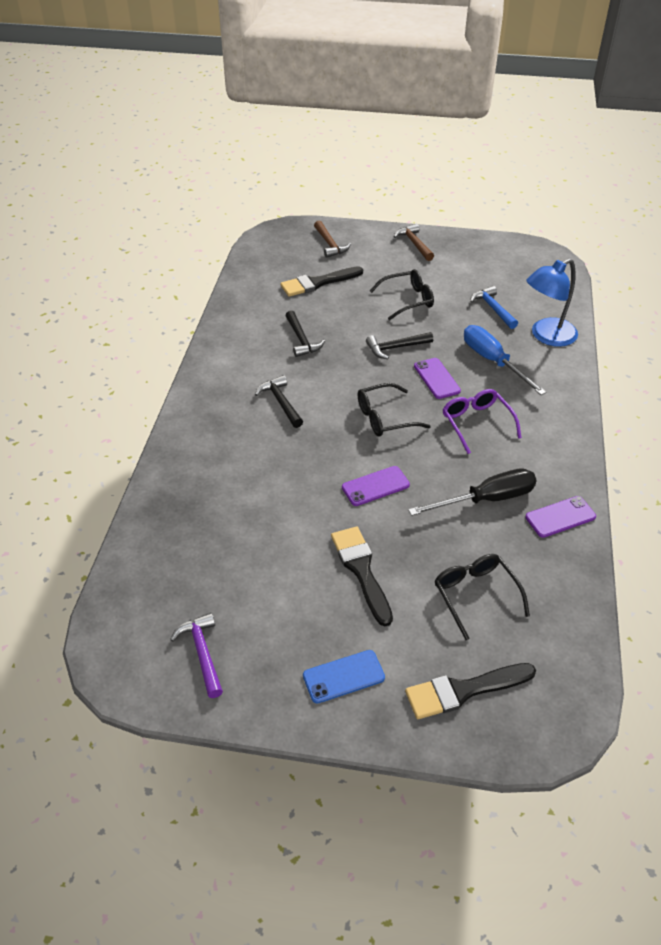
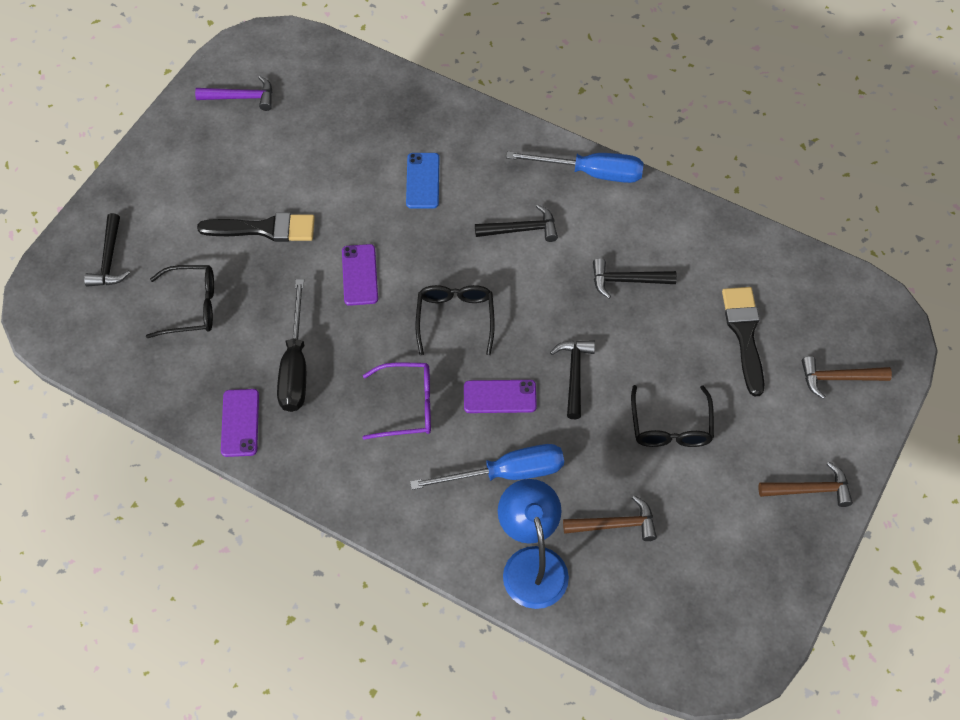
camera: 110 degrees right, 15 degrees up
blue phone [303,650,385,703] -> blue phone moved to [406,153,439,208]
black brush [405,663,536,719] -> black hammer [84,213,130,287]
blue hammer [470,286,518,329] -> brown hammer [563,496,657,541]
none -> blue screwdriver [506,151,644,183]

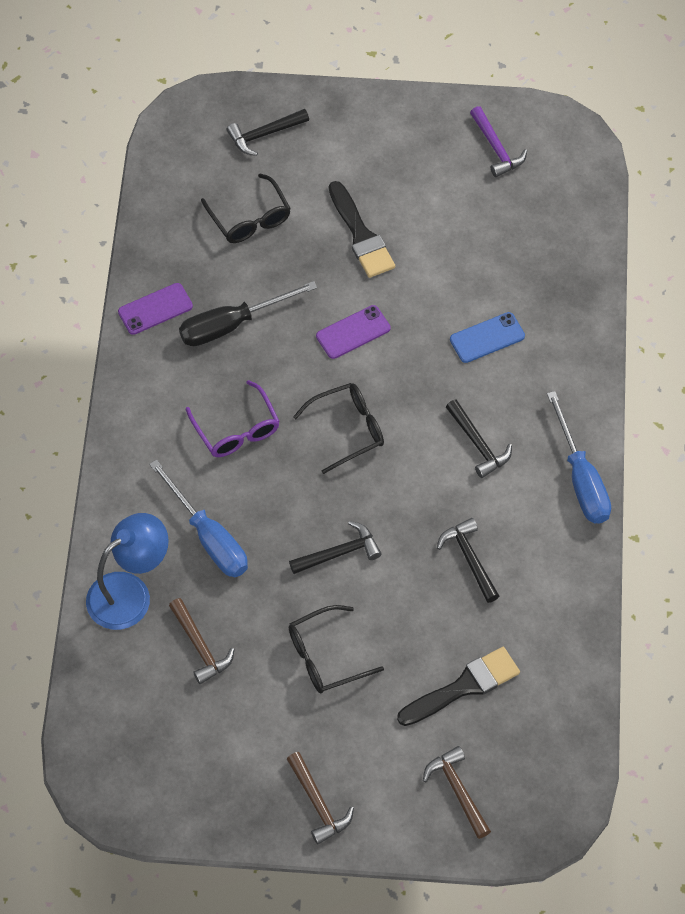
camera: 65 degrees right, 0 degrees up
purple phone [464,380,537,413] -> none

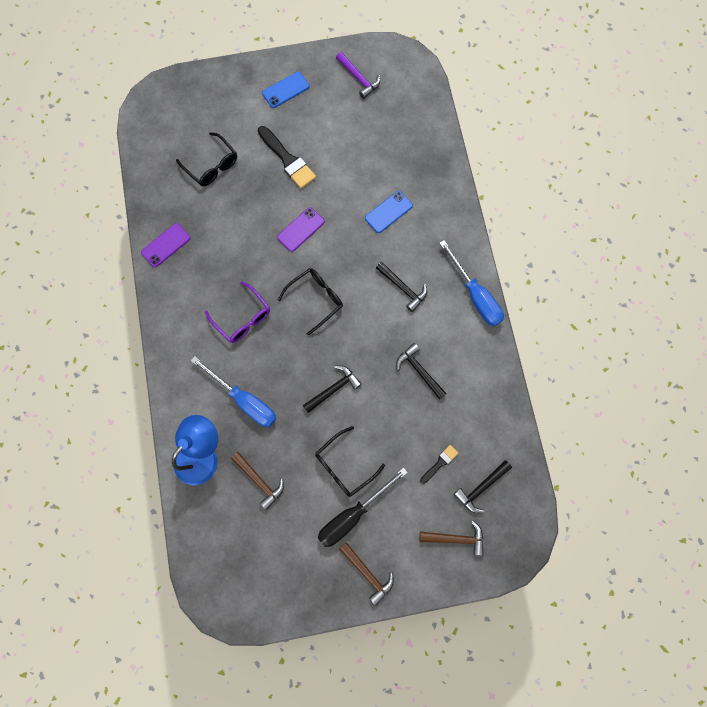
camera: 15 degrees left, 15 degrees up
black screwdriver [179,281,317,346] -> black screwdriver moved to [318,468,408,547]
black hammer [227,109,309,156] -> black hammer moved to [453,460,512,513]
black brush [397,647,520,726] -> black brush [420,445,458,484], size x0.54
brown hammer [423,746,491,839] -> brown hammer turned 135 degrees clockwise [419,520,484,556]
none -> blue phone [262,72,309,108]

